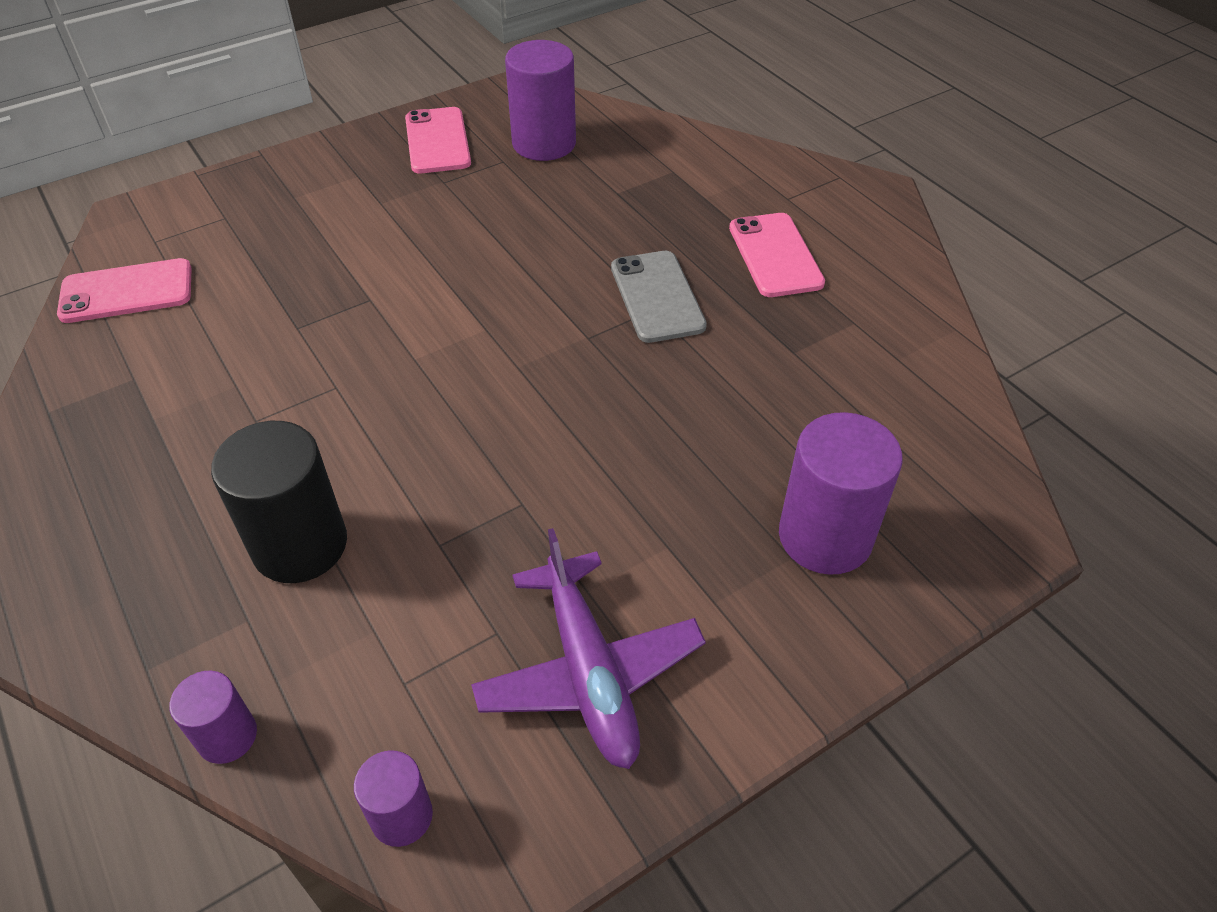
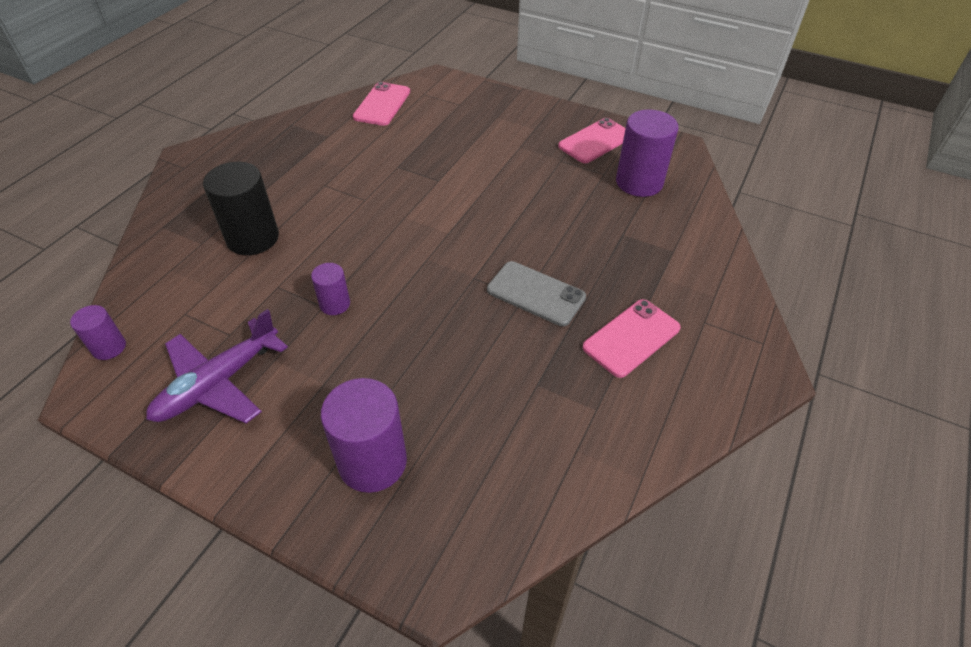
camera: 60 degrees right, 0 degrees up
pink phone [57,258,192,323] -> pink phone turned 60 degrees clockwise [353,82,410,126]
purple cylinder [169,670,257,764] -> purple cylinder moved to [311,263,350,315]
grey phone [611,251,707,343] -> grey phone turned 75 degrees clockwise [487,261,586,326]

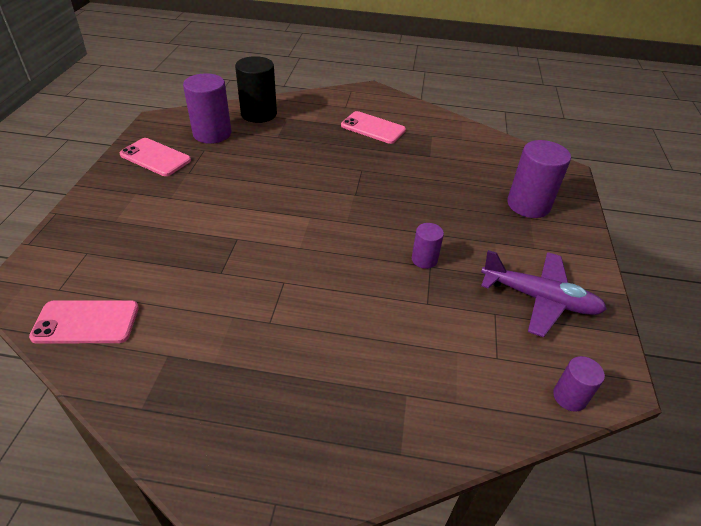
camera: 110 degrees left, 5 degrees down
black cylinder [203,162,279,255] -> black cylinder moved to [235,56,277,123]
grey phone [487,261,586,326] -> none

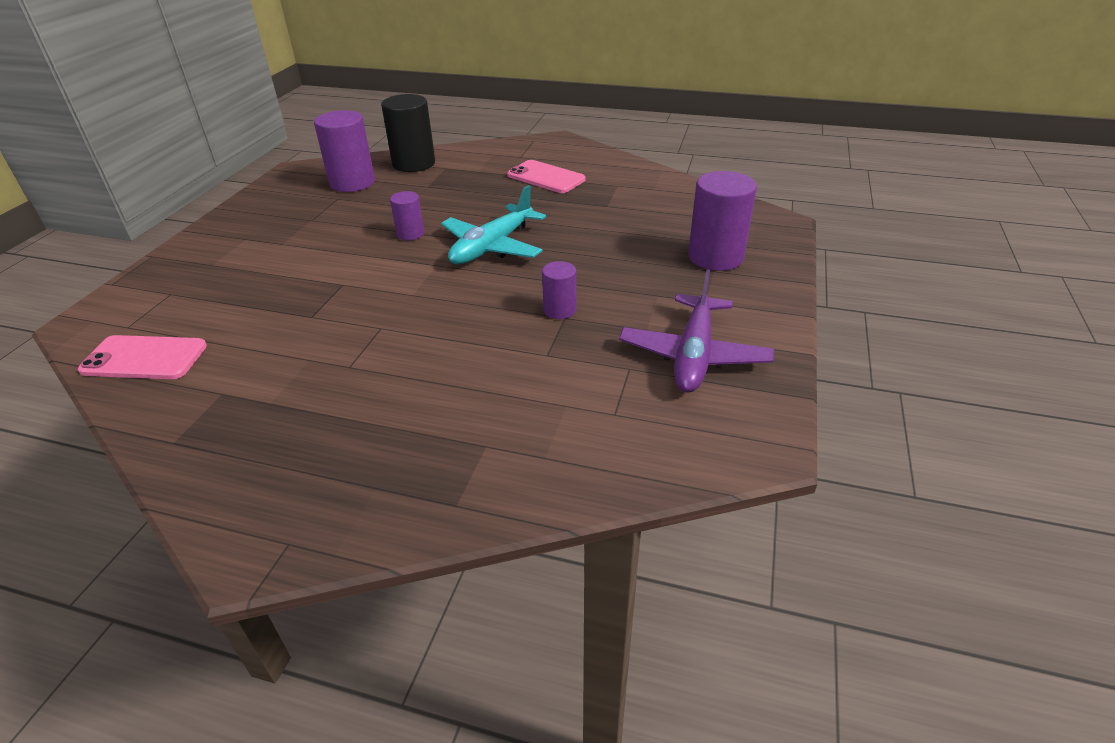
camera: 10 degrees right, 5 degrees down
pink phone [120,138,191,176] -> none
purple plane [481,250,607,337] -> purple plane turned 75 degrees clockwise [619,270,774,392]
purple cylinder [553,356,605,412] -> purple cylinder moved to [390,191,424,240]
none -> turquoise plane [441,185,546,265]

